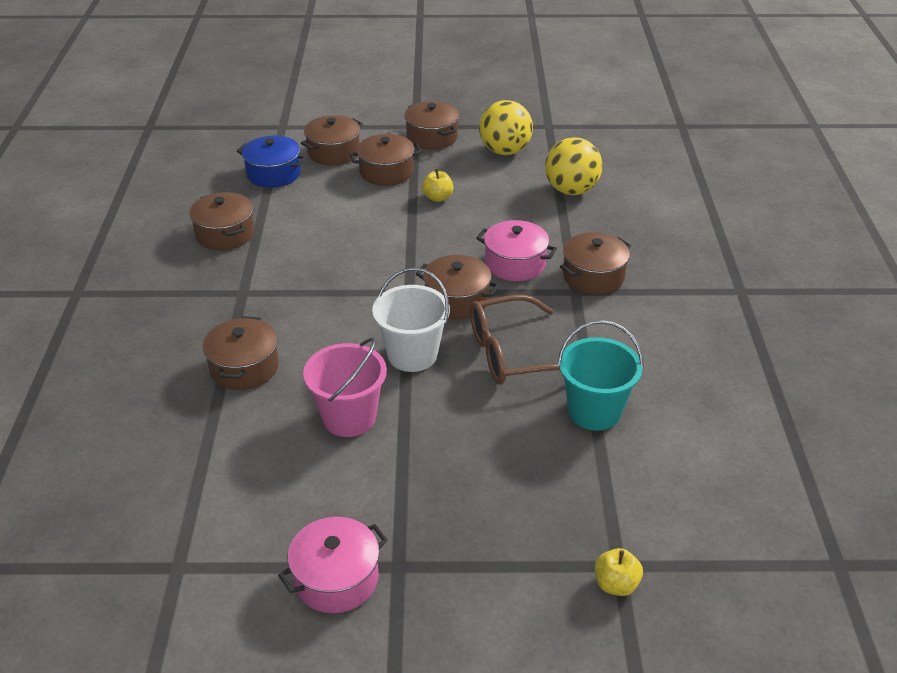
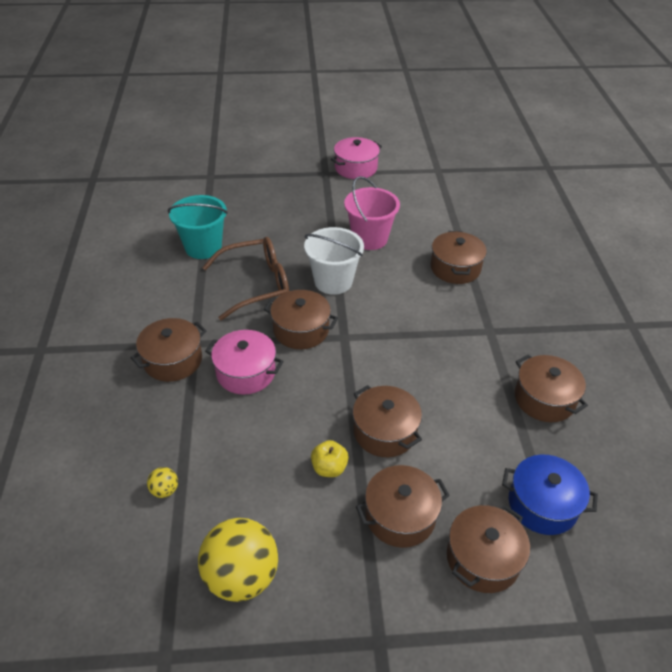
camera: 175 degrees right, 5 degrees up
brown pot [404,101,459,150] -> brown pot moved to [353,385,422,457]
yellow ball [545,137,602,195] -> yellow ball [147,467,178,498], size x0.43
yellow apple [595,548,643,596] -> none

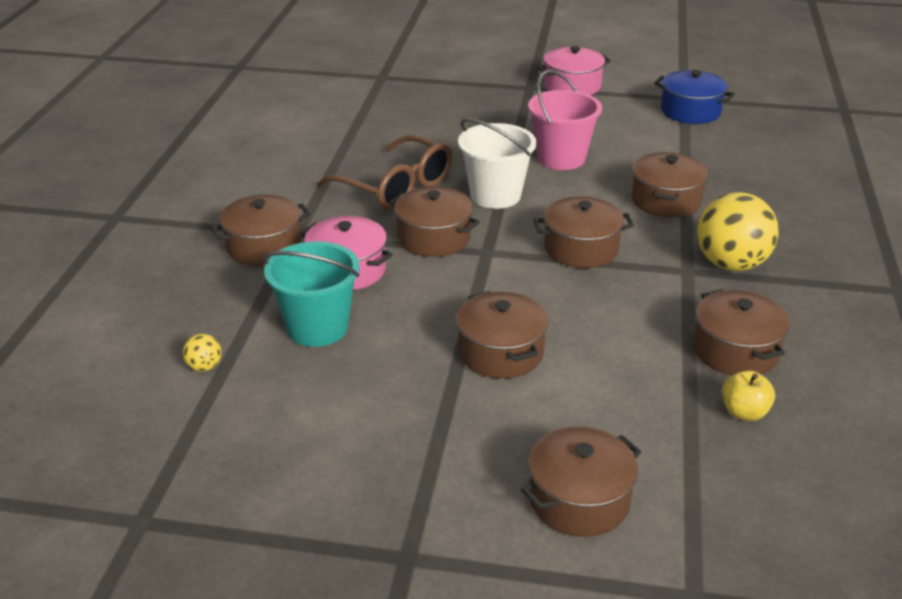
camera: 15 degrees right, 10 degrees down
turquoise bucket [168,195,228,259] -> turquoise bucket moved to [263,241,360,347]
yellow ball [198,518,278,602] -> yellow ball moved to [697,192,779,271]
brown glasses [202,237,289,321] -> brown glasses turned 45 degrees clockwise [317,135,452,210]
yellow apple [311,440,349,477] -> yellow apple moved to [722,371,775,421]
brown pot [356,465,450,548] -> brown pot moved to [533,196,634,268]
blue pot [502,455,598,535] -> blue pot moved to [654,70,735,124]

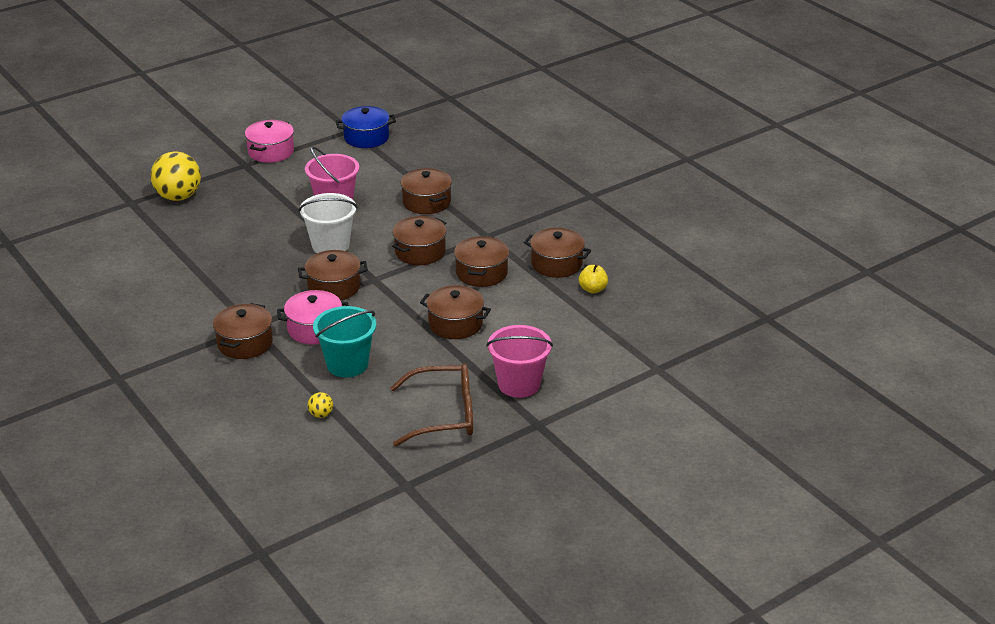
camera: 45 degrees left, 0 degrees up
brown glasses [317,135,452,210] -> brown glasses moved to [390,363,473,446]
brown pot [521,426,641,537] -> brown pot moved to [454,236,509,287]
yellow ball [697,192,779,271] -> yellow ball moved to [151,151,201,201]
none -> pink bucket [486,325,553,398]

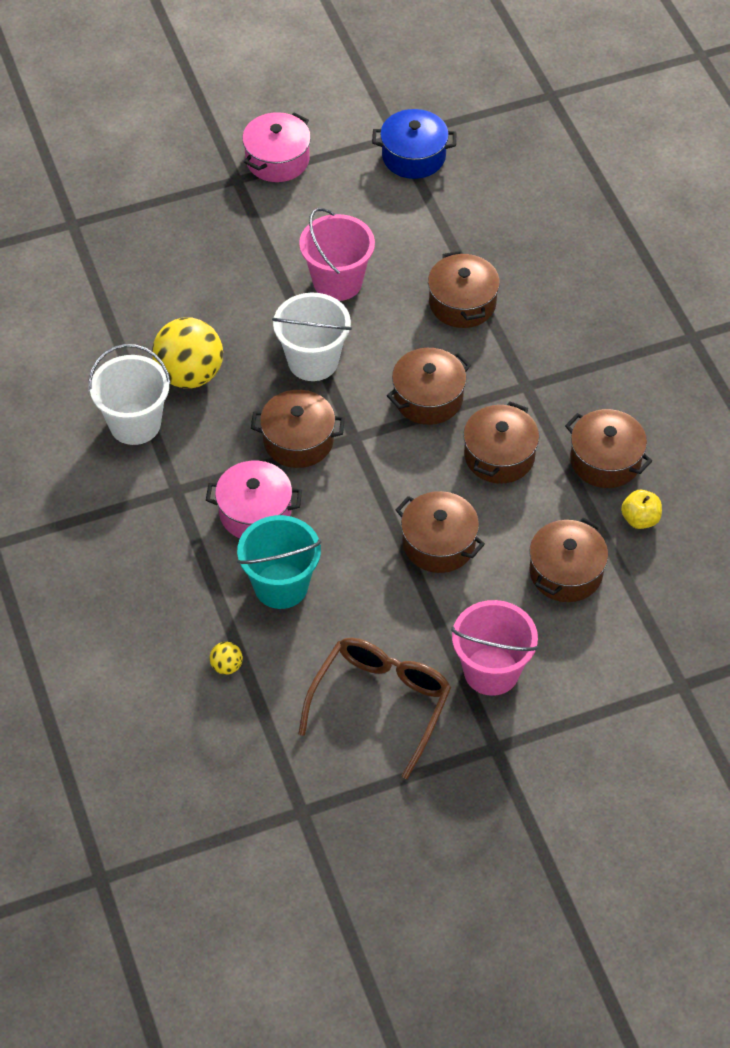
camera: 15 degrees right, 20 degrees up
yellow ball [151,151,201,201] -> yellow ball moved to [152,317,223,389]
brown pot [213,303,273,359] -> brown pot moved to [529,517,608,602]
brown glasses [390,363,473,446] -> brown glasses turned 75 degrees counterclockwise [298,638,451,779]
none -> white bucket [88,344,171,445]

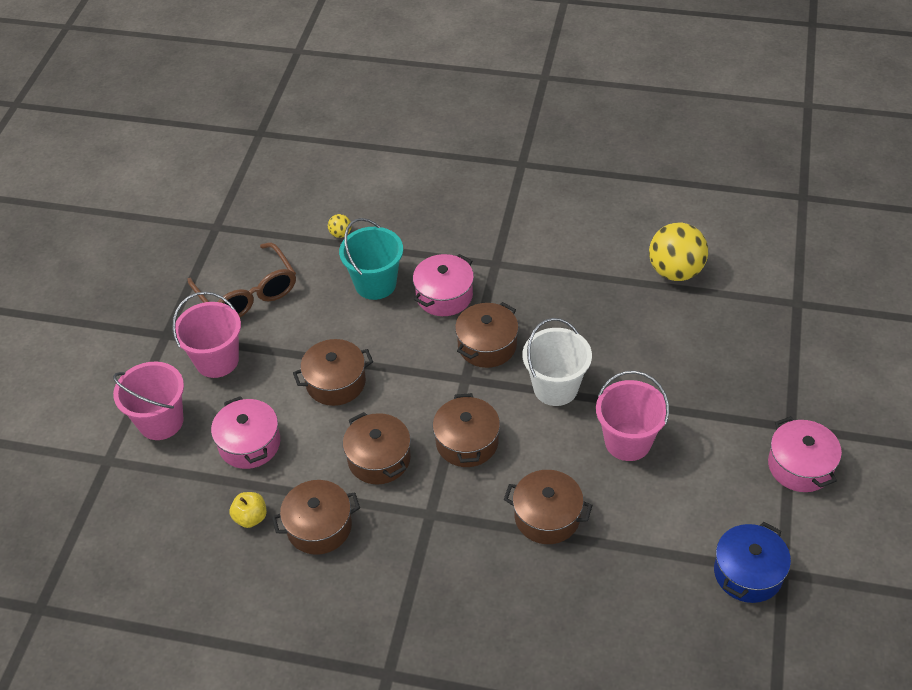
camera: 125 degrees right, 5 degrees down
white bucket [88,344,171,445] -> none
yellow ball [152,317,223,389] -> yellow ball moved to [649,223,708,281]
brown pot [529,517,608,602] -> pink pot [211,396,280,469]
none -> pink bucket [113,362,184,440]

